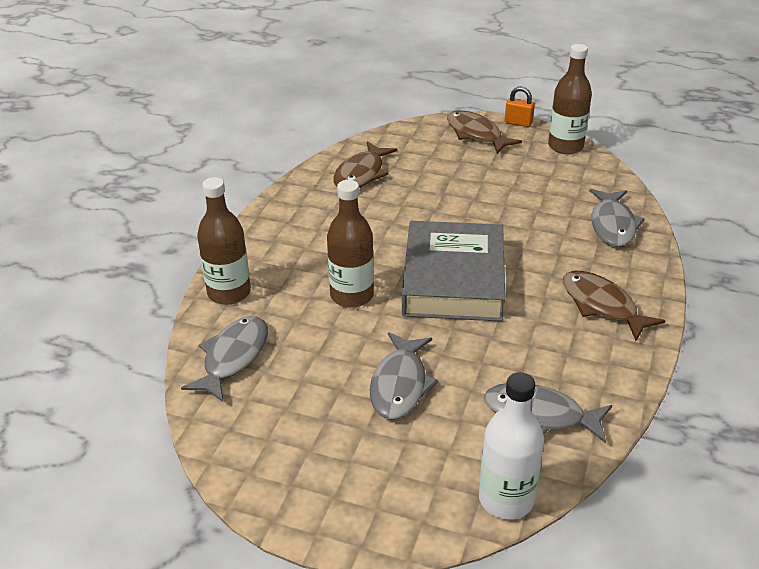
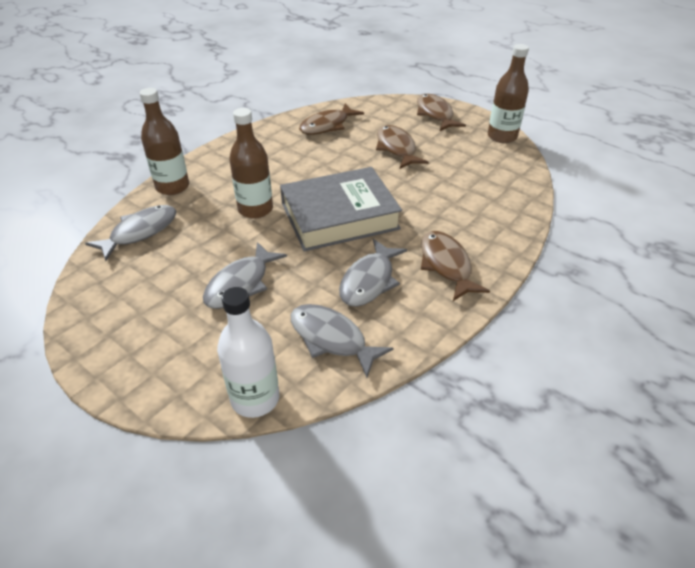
camera: 20 degrees right, 5 degrees up
grey book [402,221,505,322] -> grey book turned 45 degrees clockwise [280,167,402,252]
orange padlock [505,87,535,127] -> none
grey fish [589,189,645,247] -> grey fish moved to [339,239,407,307]
none -> brown fish [376,125,428,169]

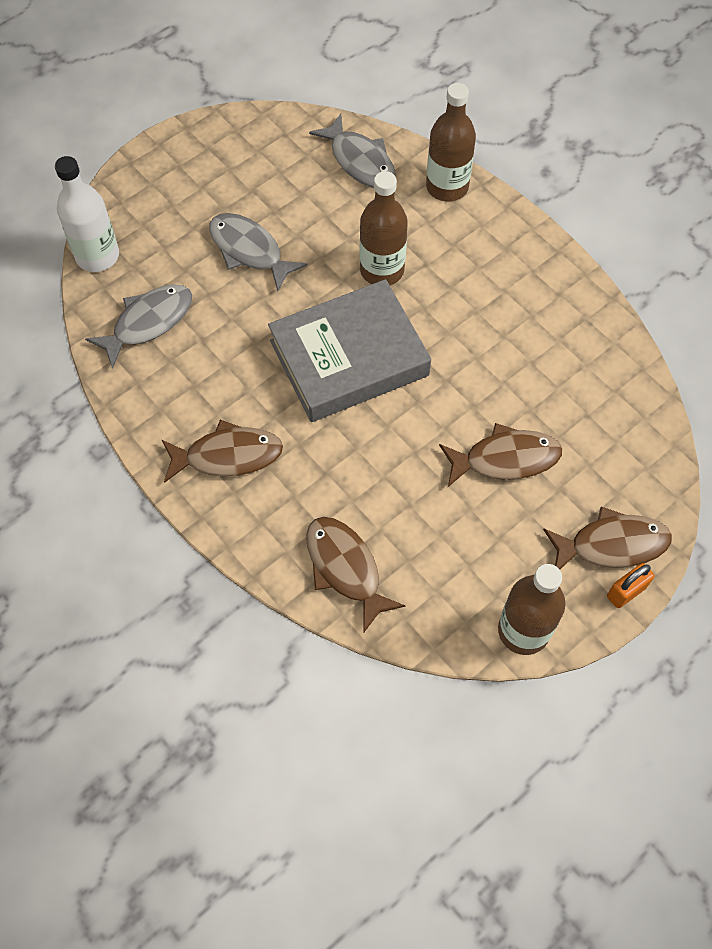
camera: 100 degrees right, 20 degrees up
grey book [280,167,402,252] -> grey book turned 75 degrees clockwise [268,279,431,422]
brown fish [299,103,364,135] -> brown fish moved to [306,517,406,632]
grey fish [339,239,407,307] -> none
none -> orange padlock [607,563,654,608]

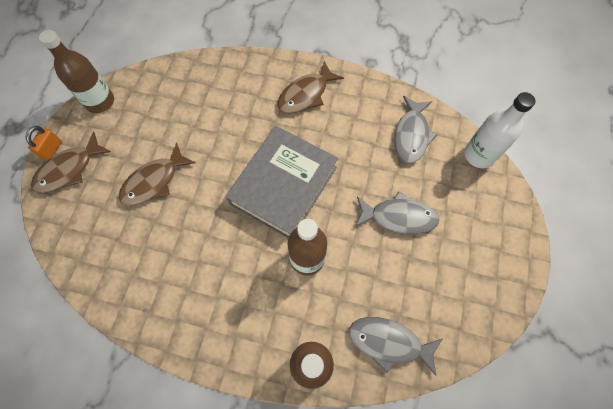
camera: 145 degrees right, 5 degrees up
brown fish [306,517,406,632] -> none

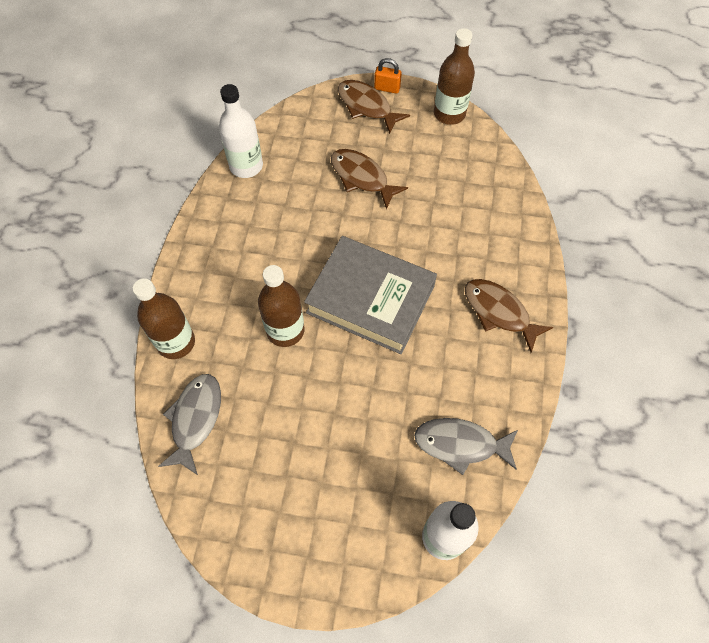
camera: 85 degrees right, 5 degrees down
grey fish [355,191,439,234] -> none
none -> white bottle [219,84,263,178]

